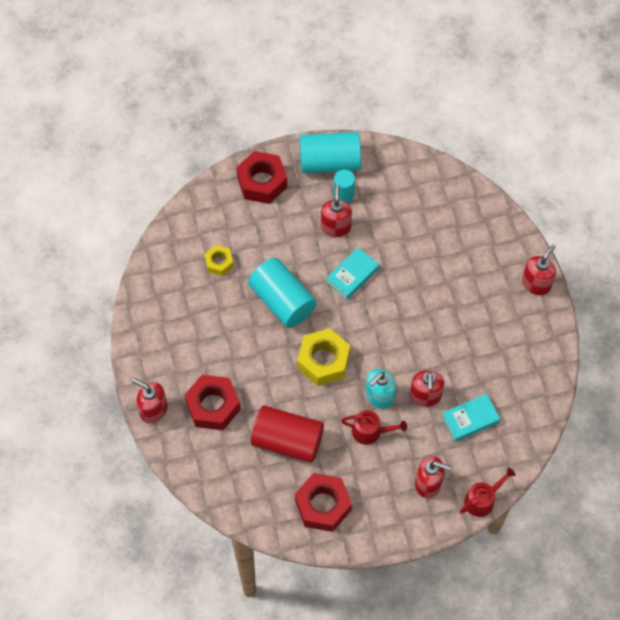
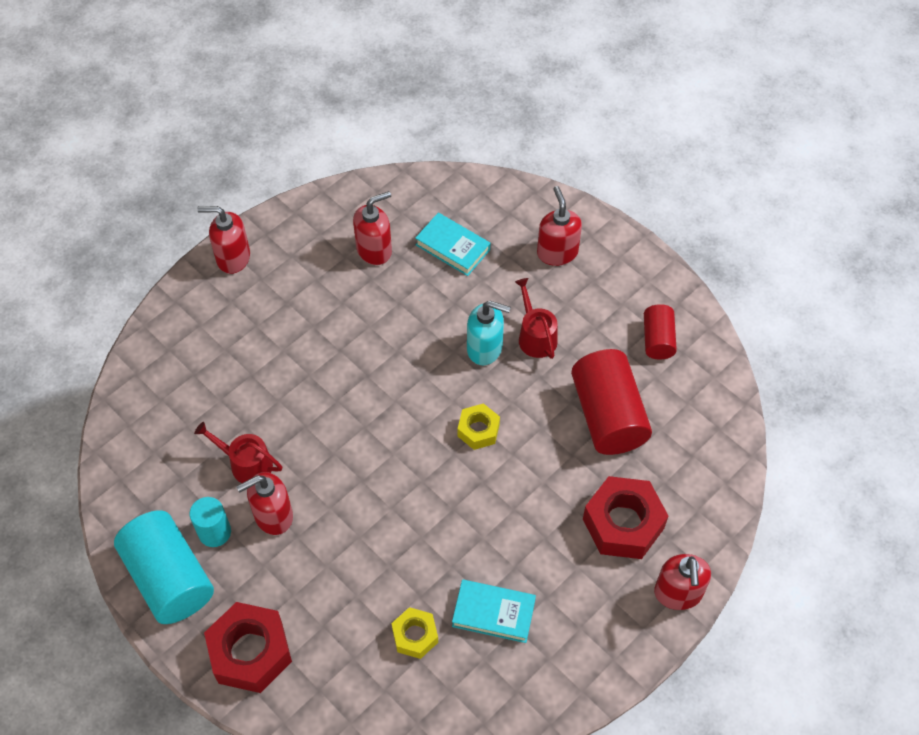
camera: 120 degrees left, 5 degrees down
turquoise cylinder [248,258,317,328] -> none
red nut [295,473,352,532] -> red cylinder [644,304,677,360]
yellow nut [297,328,350,386] -> yellow nut [457,403,500,450], size x0.56
turquoise book [326,247,379,299] -> turquoise book moved to [452,579,536,643]
red soap dispenser [410,370,444,407] -> red soap dispenser moved to [353,191,392,265]
red watering can [460,467,516,517] -> red watering can moved to [194,422,282,483]

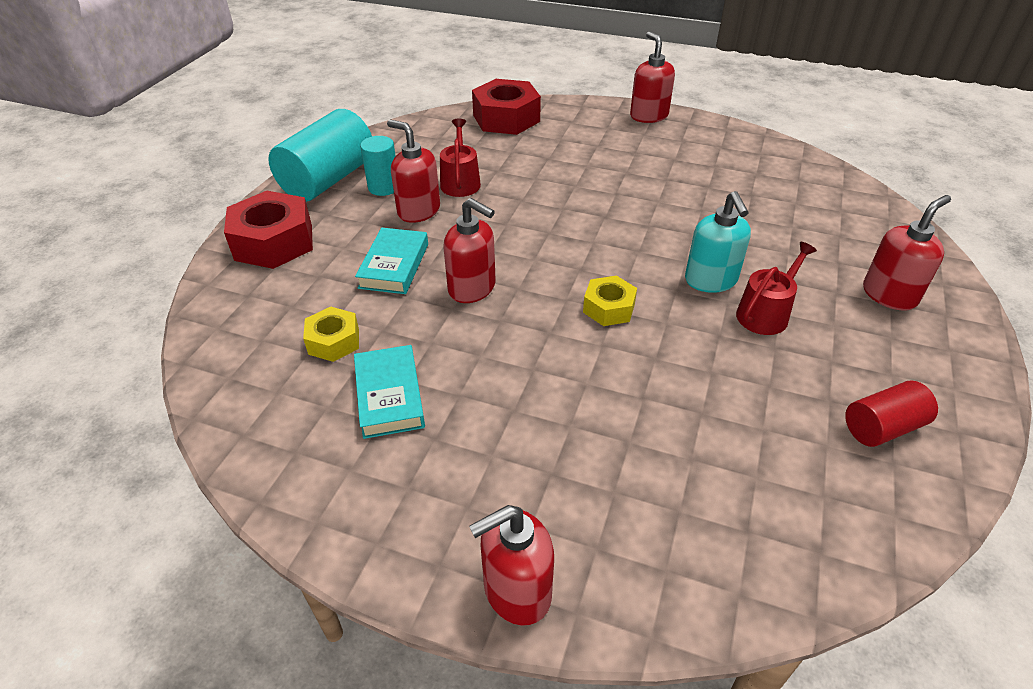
camera: 65 degrees right, 15 degrees down
red soap dispenser [353,191,392,265] -> red soap dispenser moved to [444,198,496,303]
turquoise book [415,213,490,276] -> turquoise book moved to [355,228,428,294]
red cylinder [571,349,652,455] -> none
red nut [583,476,668,559] -> red nut moved to [472,79,541,135]

